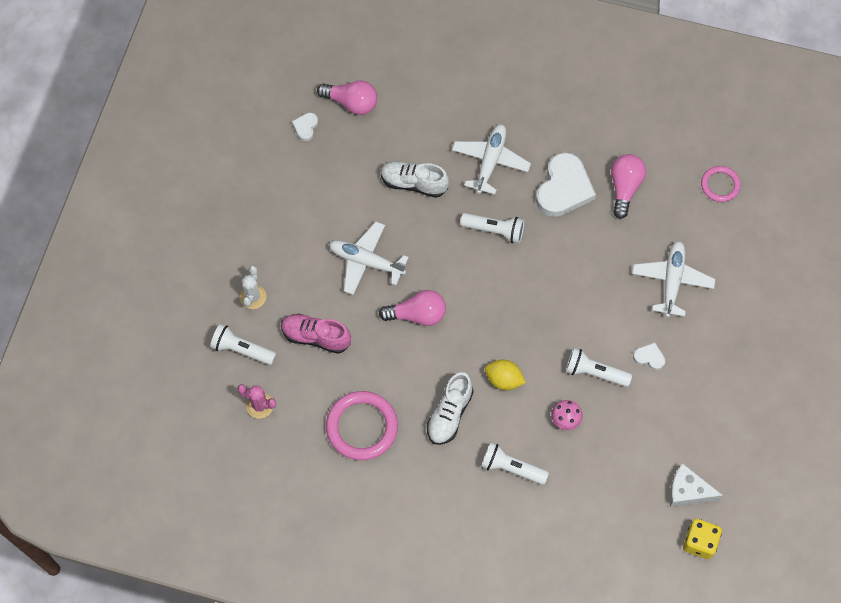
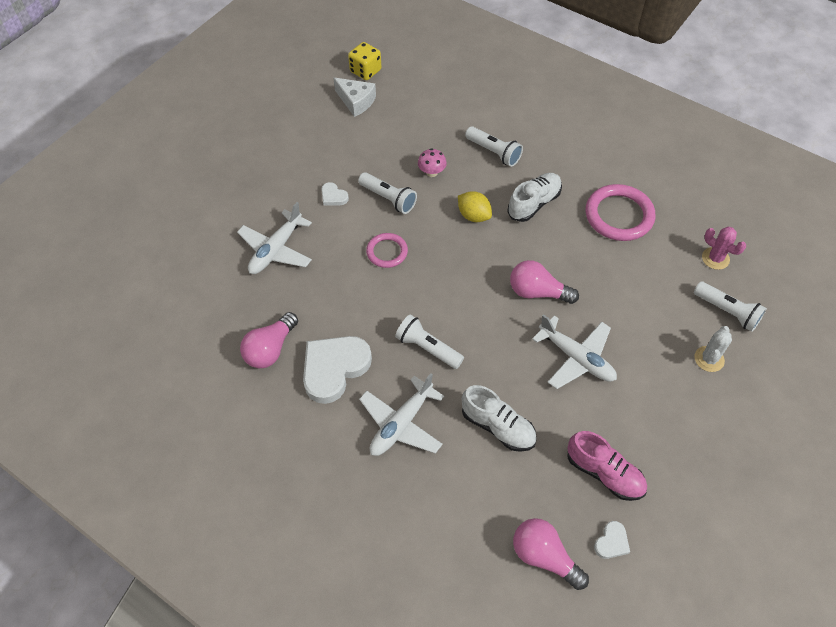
camera: 160 degrees left, 10 degrees down
pink shoe [281,314,351,354] -> pink shoe moved to [567,431,647,501]
pink ring [701,166,741,202] -> pink ring moved to [366,233,408,268]

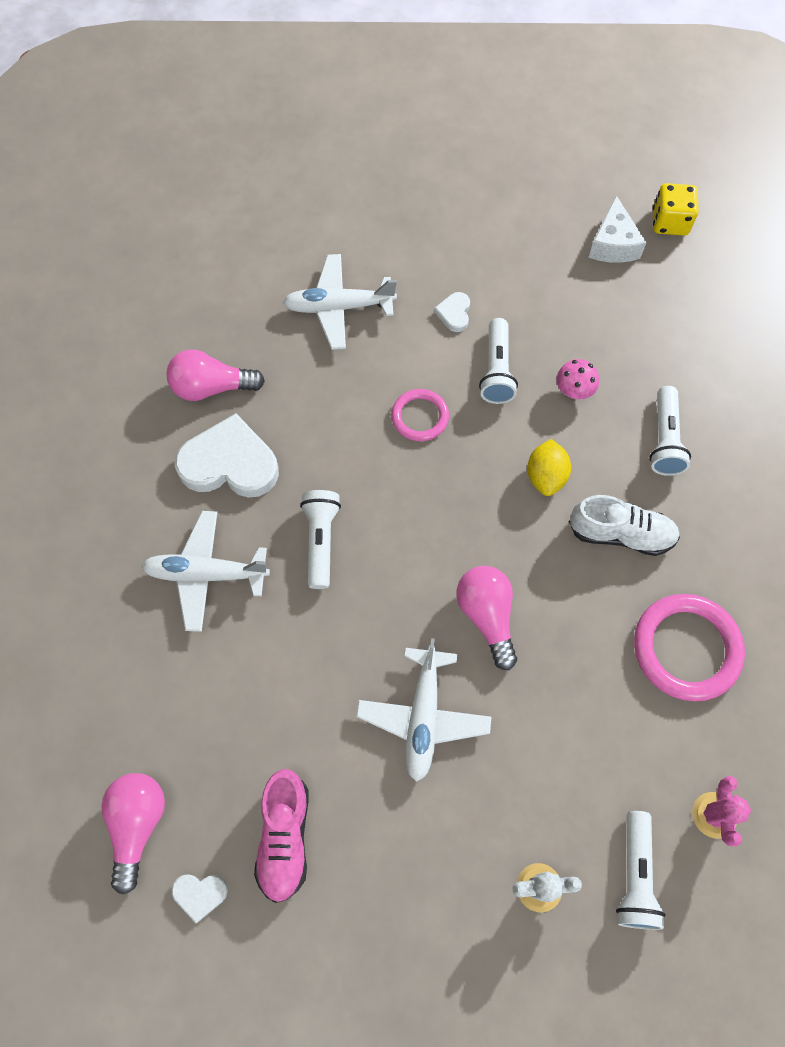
camera: 55 degrees right, 10 degrees up
white shoe [462,385,537,452] -> none

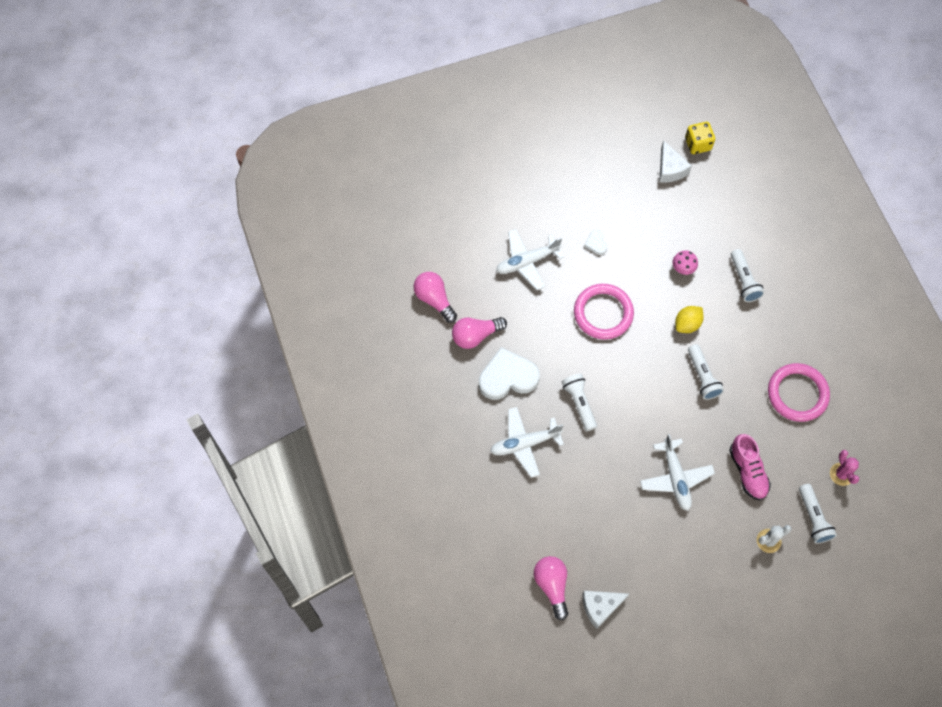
camera: 20 degrees left, 0 degrees up
white heart [172,874,228,923] -> white cheese [583,591,629,629]
pink shoe [254,769,308,903] -> pink shoe moved to [729,434,771,500]
pink ring [391,389,449,441] -> pink ring [574,284,634,340], size x1.71
pink light bulb [456,566,517,670] -> pink light bulb moved to [414,272,457,323]
white flashlight [479,318,518,404] -> white flashlight moved to [688,344,724,400]
yellow lemon [527,439,571,496] -> yellow lemon turned 60 degrees clockwise [675,306,704,333]
white shoe [569,495,680,556] -> none

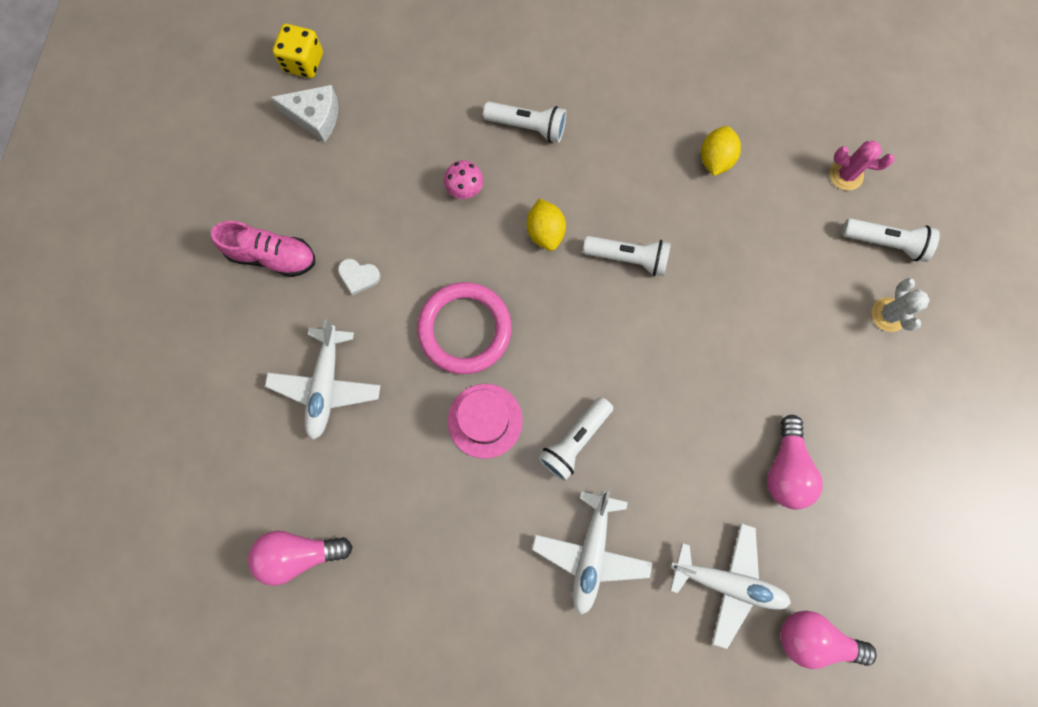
camera: 60 degrees left, 10 degrees up
pink light bulb [452,317,507,349] -> pink light bulb moved to [767,415,823,510]
white heart [479,347,540,400] -> none
white flashlight [562,374,597,431] -> white flashlight turned 60 degrees counterclockwise [538,397,613,481]
white cheese [583,591,629,629] -> none
white plane [640,434,715,511] -> white plane moved to [670,523,791,649]
pink shoe [729,434,771,500] -> pink shoe moved to [211,221,315,277]
pink ring [768,363,830,422] -> yellow lemon [701,126,741,176]
none -> pink hat [448,384,523,459]

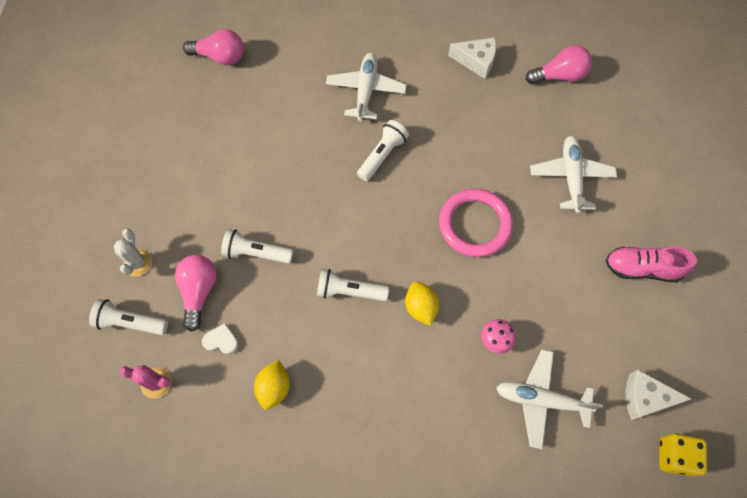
camera: 175 degrees right, 10 degrees down
white heart [338,259,381,295] -> white heart moved to [202,323,239,354]
pink hat [448,384,523,459] -> none
white flashlight [483,102,566,143] -> white flashlight moved to [221,229,294,264]
white plane [670,523,791,649] -> white plane moved to [496,350,603,449]
pink light bulb [767,415,823,510] -> pink light bulb moved to [175,255,217,332]
none -> white cheese [448,37,496,79]

